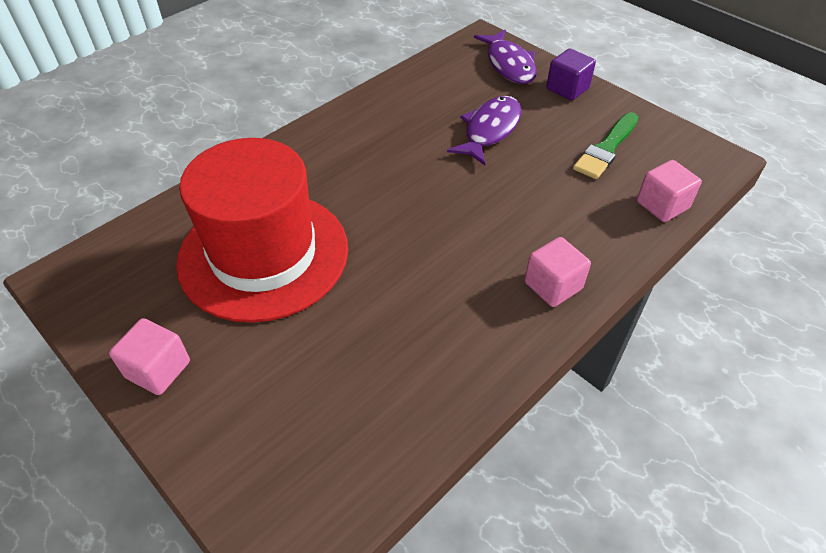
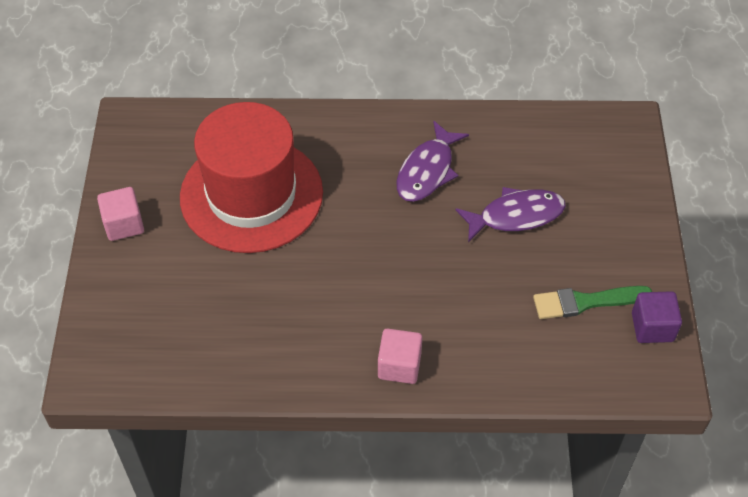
camera: 45 degrees right, 5 degrees up
purple fish [474,30,537,84] -> purple fish moved to [397,121,469,202]
purple cube [546,48,596,100] -> purple cube moved to [632,291,682,343]
pink cube [637,160,702,222] -> none

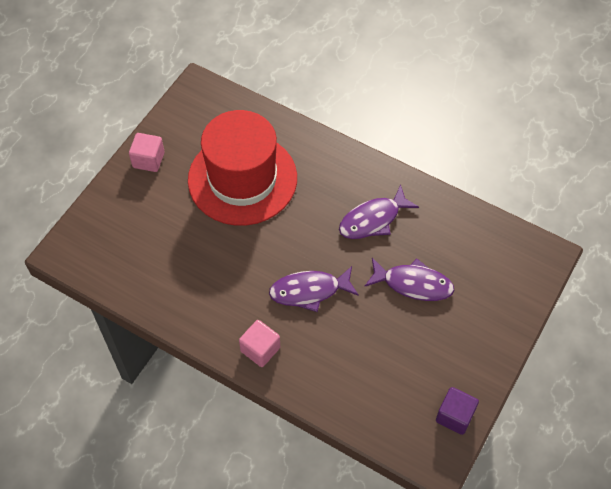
camera: 30 degrees right, 5 degrees up
green brush [533,286,652,319] -> none
none -> purple fish [269,266,359,312]

